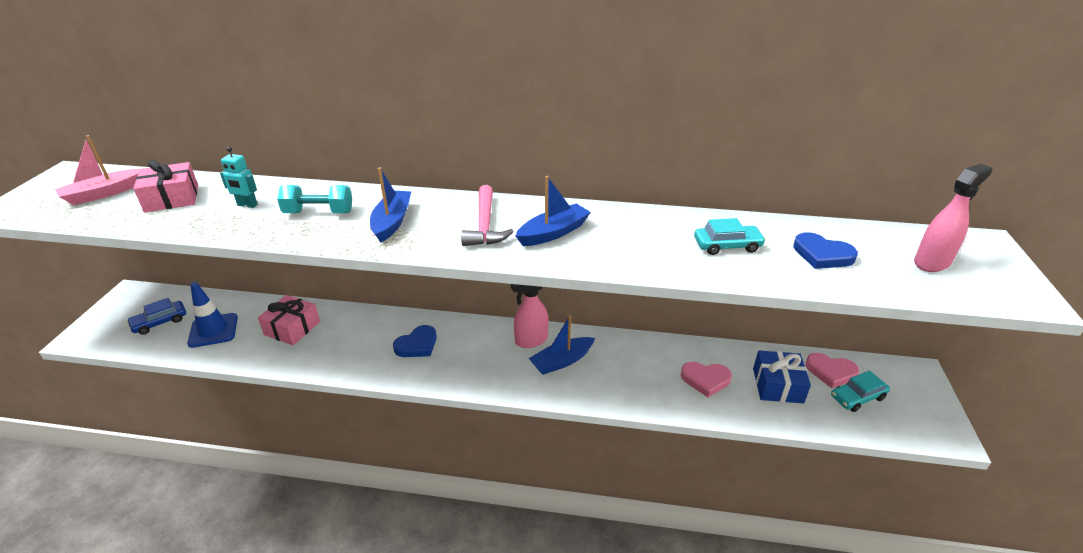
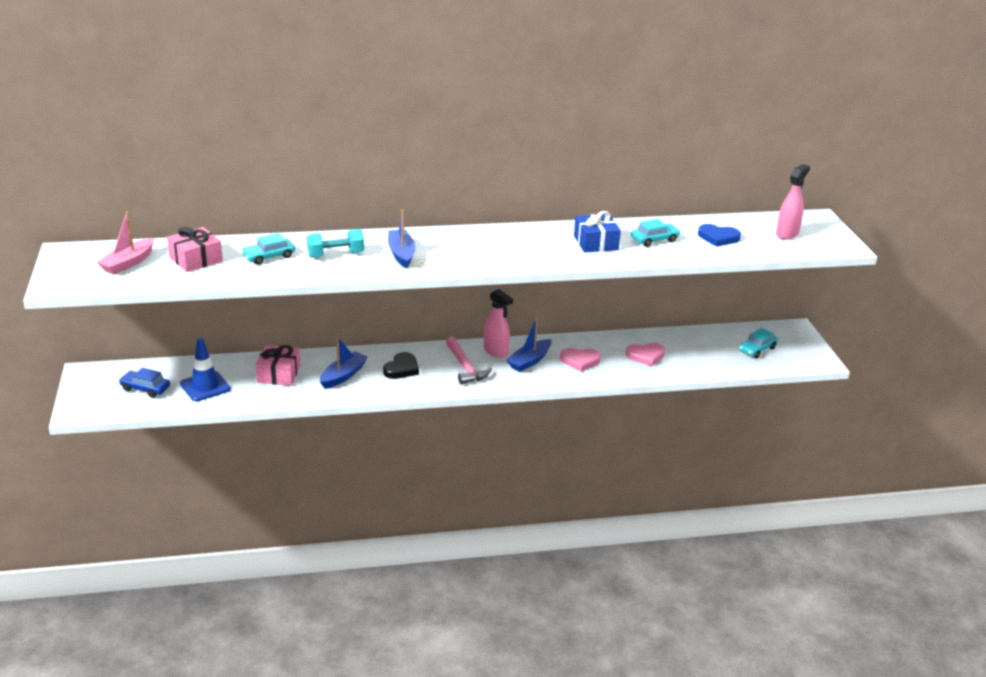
camera: 20 degrees left, 5 degrees down
blue car [127,298,186,335] -> blue car turned 75 degrees clockwise [119,368,170,398]
turquoise robot [220,147,258,208] -> turquoise car [241,233,295,265]
blue heart [393,325,437,357] -> black heart [383,352,419,379]
pink hammer [461,185,514,246] -> pink hammer moved to [446,337,492,384]
pink spray bottle [511,284,549,348] -> pink spray bottle turned 90 degrees counterclockwise [484,289,513,358]
blue boat [515,176,591,246] -> blue boat moved to [320,336,368,389]
blue gift [753,351,811,403] -> blue gift moved to [574,211,621,252]
pink heart [805,353,859,388] -> pink heart moved to [560,348,601,372]

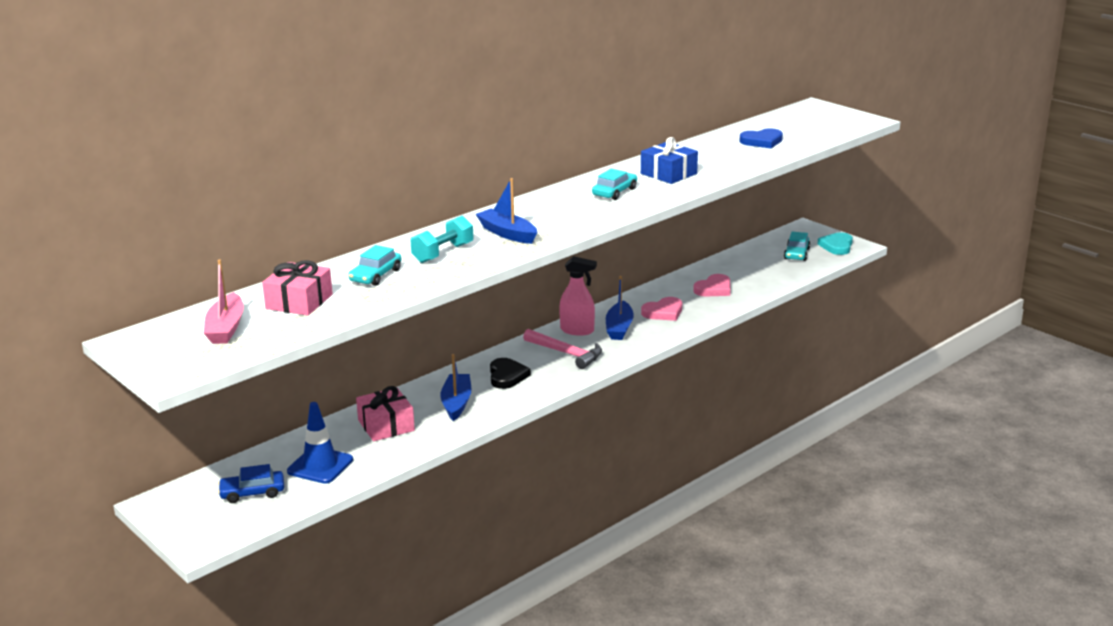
camera: 30 degrees left, 5 degrees down
turquoise car [631,219,680,247] -> turquoise car moved to [592,169,637,200]
pink spray bottle [776,164,810,240] -> none
none -> turquoise heart [818,232,853,255]

